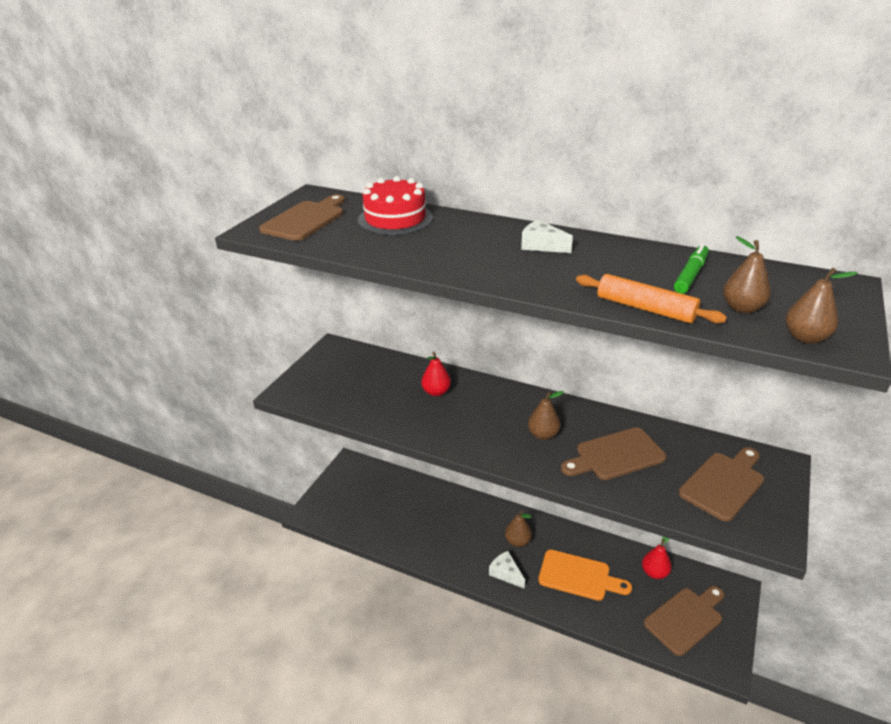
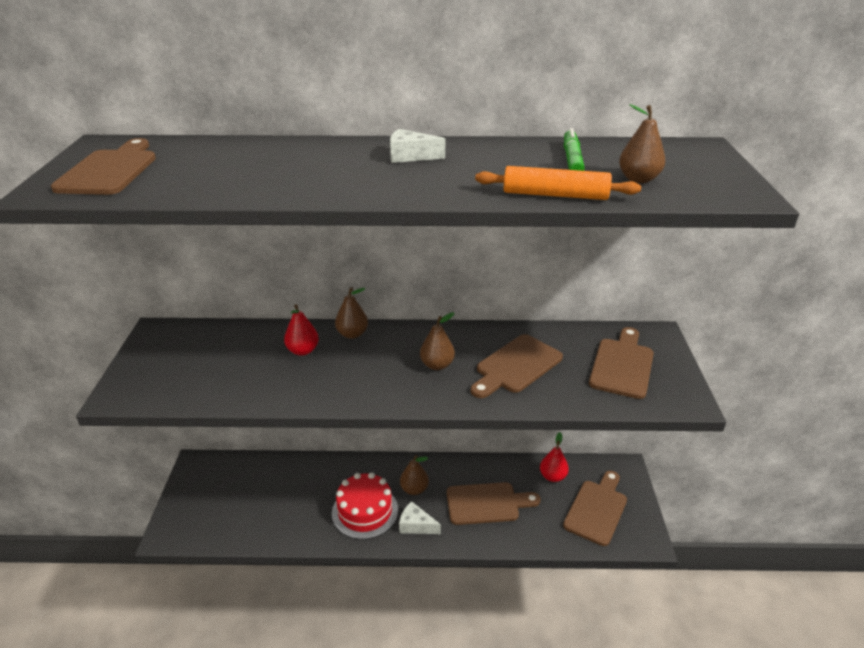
camera: 25 degrees left, 0 degrees up
red cake [358,176,433,235] -> red cake moved to [332,472,398,539]
orange cutting board [538,550,632,601] -> brown cutting board [447,482,540,525]
brown pear [785,268,858,344] -> brown pear moved to [335,287,368,339]

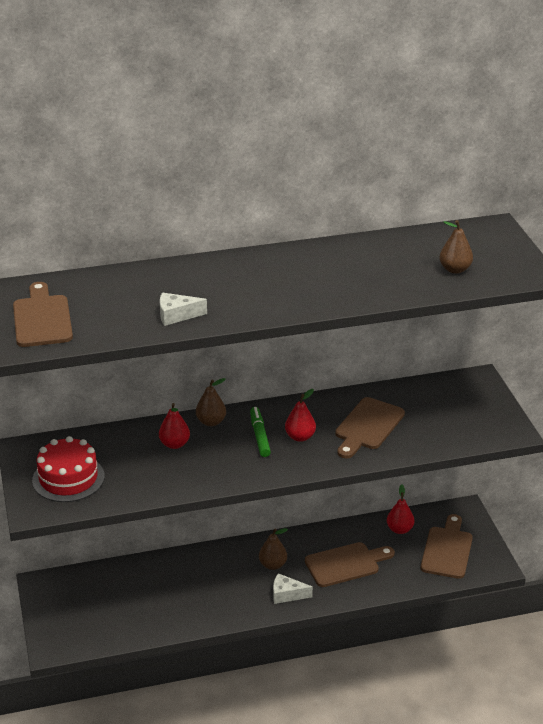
camera: 15 degrees left, 0 degrees up
red cake [332,472,398,539] -> red cake moved to [32,436,105,502]
white cheese [390,129,445,163] -> white cheese moved to [160,293,207,326]
brown pear [420,312,455,370] -> red pear [285,389,316,442]
orange rolling pin [475,166,641,200] -> none
green marker [564,128,585,171] -> green marker moved to [250,407,271,457]
brown cutting board [589,327,654,399] -> none

